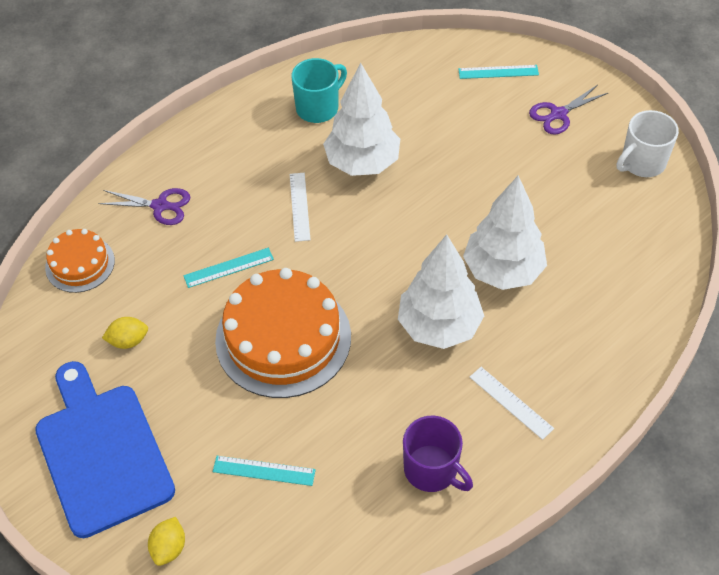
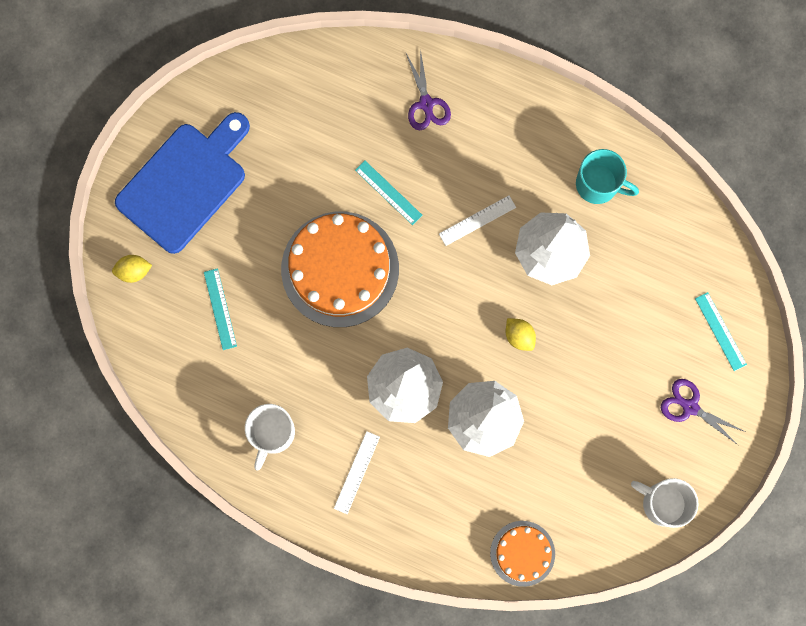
camera: 65 degrees right, 25 degrees up
orange cake [45,229,115,293] -> orange cake moved to [490,521,555,587]
yellow lemon [102,317,148,349] -> yellow lemon moved to [506,318,536,351]
purple mug [403,415,473,492] -> white mug [245,404,295,471]

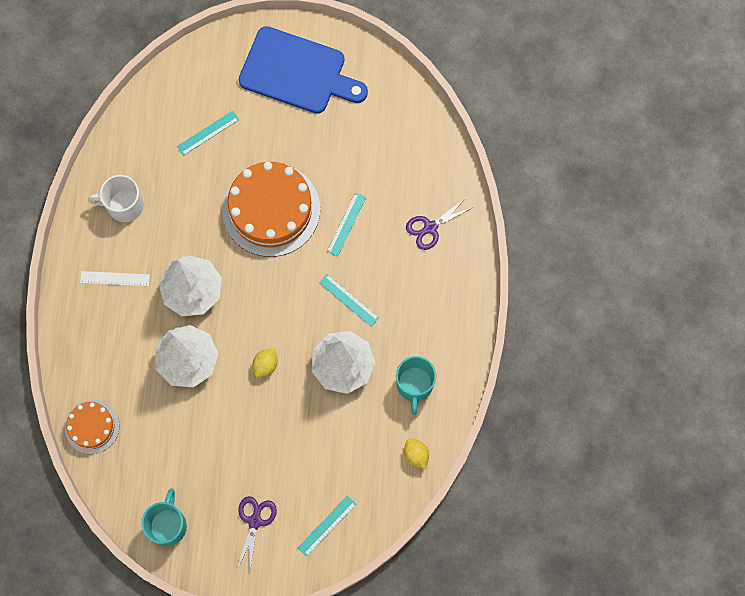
camera: 70 degrees right, 5 degrees down
yellow lemon [112,255,152,283] -> yellow lemon moved to [404,438,429,469]
white ruler [439,195,516,246] -> turquoise ruler [319,274,379,327]
white mug [631,478,699,528] -> turquoise mug [141,488,187,546]

